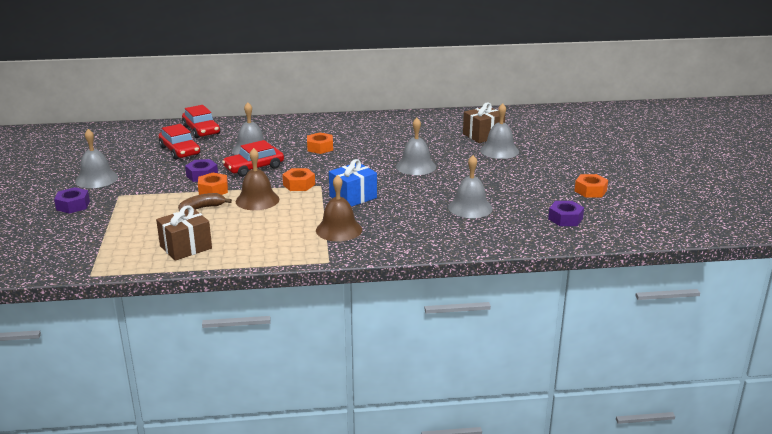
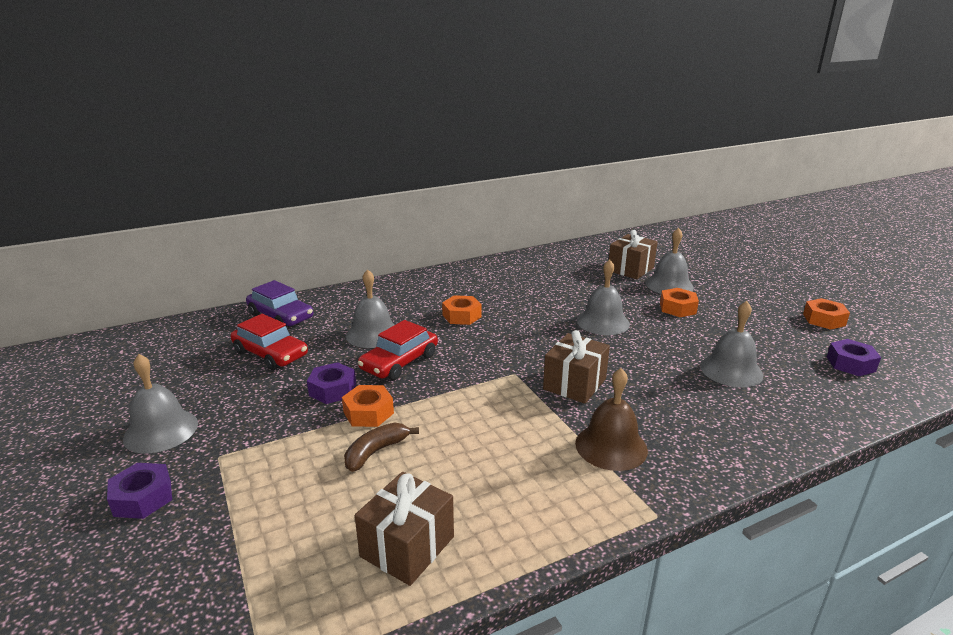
camera: 20 degrees left, 0 degrees up
red car [182,105,220,138] -> purple car [246,280,314,327]
brown bell [236,148,279,210] -> none
orange nut [282,168,315,191] -> orange nut moved to [660,288,699,317]
blue gift [329,159,377,207] -> brown gift [543,330,610,404]

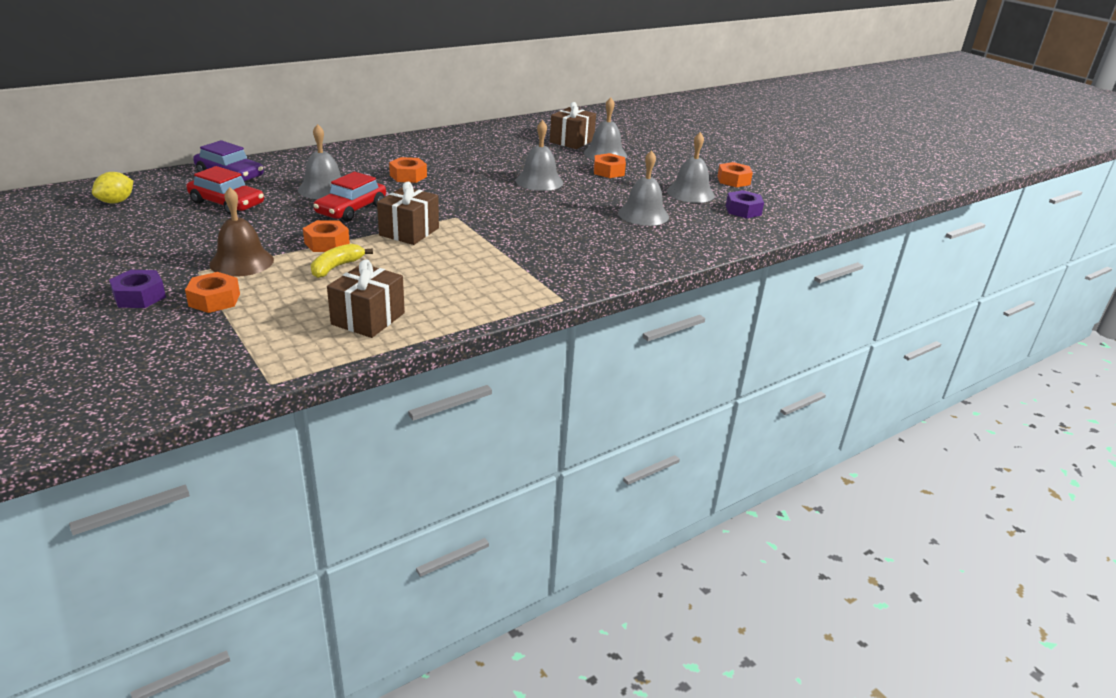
camera: 10 degrees left, 5 degrees up
grey bell [123,354,198,453] -> grey bell moved to [667,132,715,203]
purple nut [307,362,356,404] -> none
brown banana [344,422,419,472] -> yellow banana [311,244,373,278]
brown gift [543,330,610,404] -> brown gift moved to [377,182,439,245]
brown bell [575,368,648,471] -> brown bell moved to [209,187,274,277]
none -> yellow lemon [92,172,133,203]
none -> orange nut [185,272,240,313]

